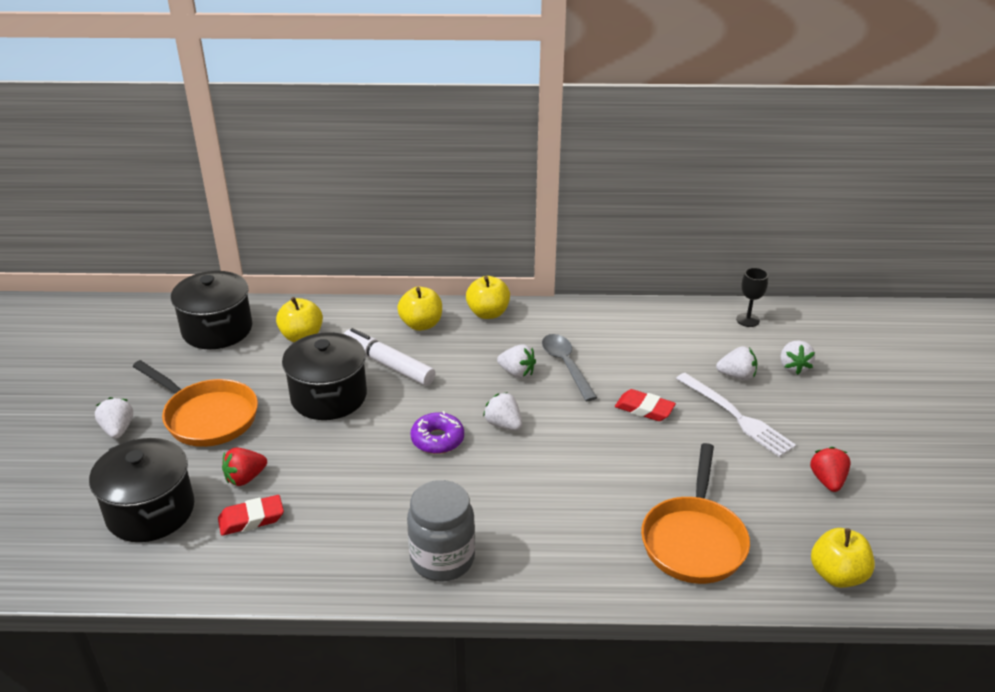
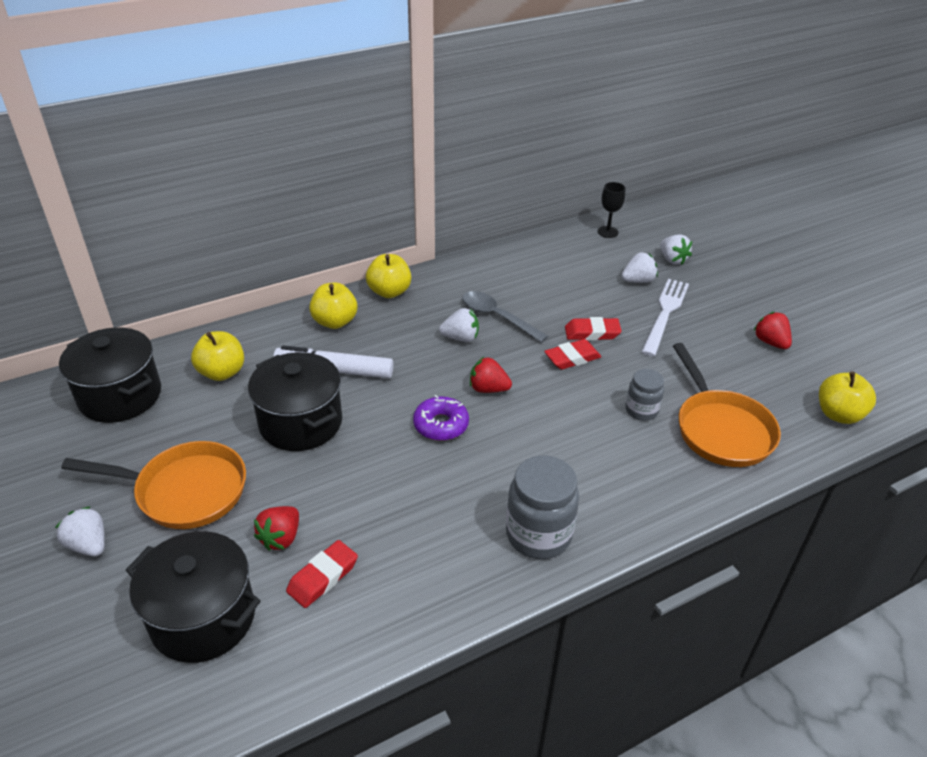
camera: 30 degrees left, 5 degrees up
white strawberry [483,392,522,431] -> red strawberry [470,357,512,393]
white fork [676,373,796,457] -> white fork turned 90 degrees counterclockwise [641,279,689,357]
none -> red eraser [544,339,601,370]
none -> grey jar [625,369,664,421]

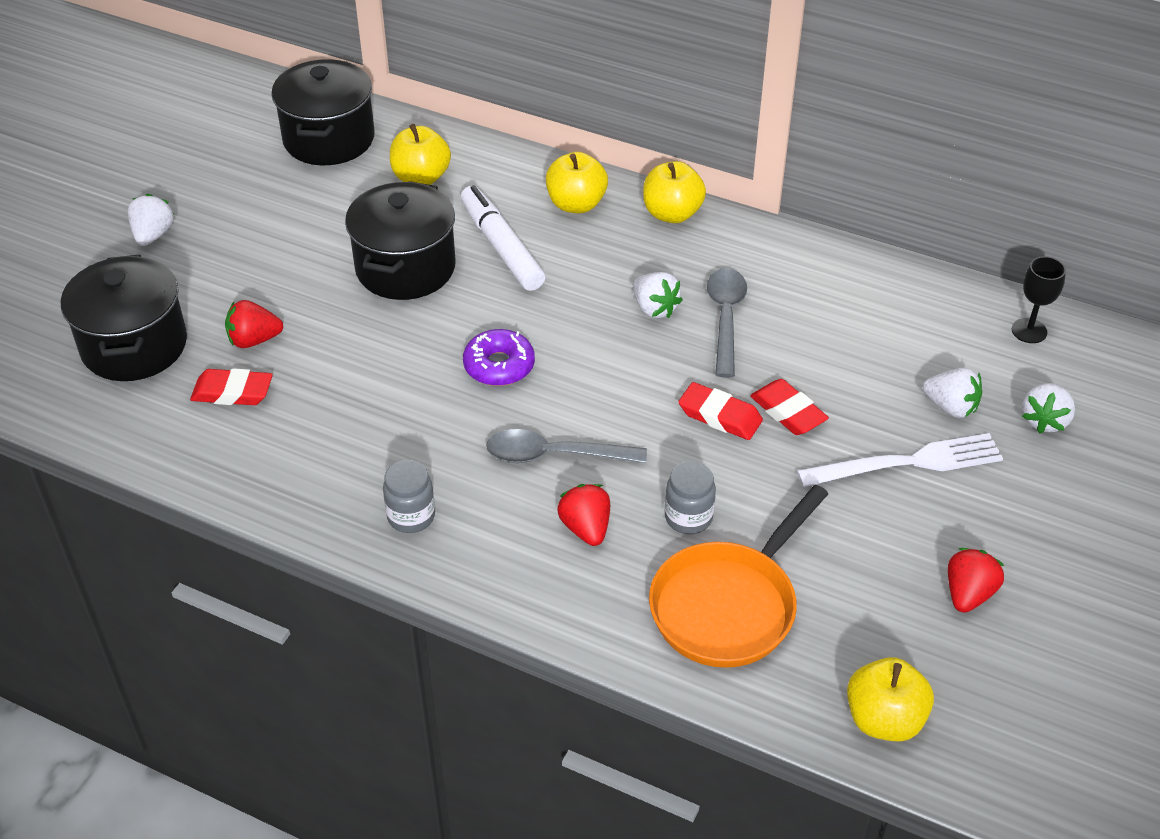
camera: 55 degrees right, 5 degrees up
orange pan [61,441,246,529] -> none
red strawberry [470,357,512,393] -> red strawberry moved to [557,484,610,546]
grey jar [506,455,579,559] -> grey jar [383,460,435,533], size x0.58
none -> grey spoon [486,429,647,463]

